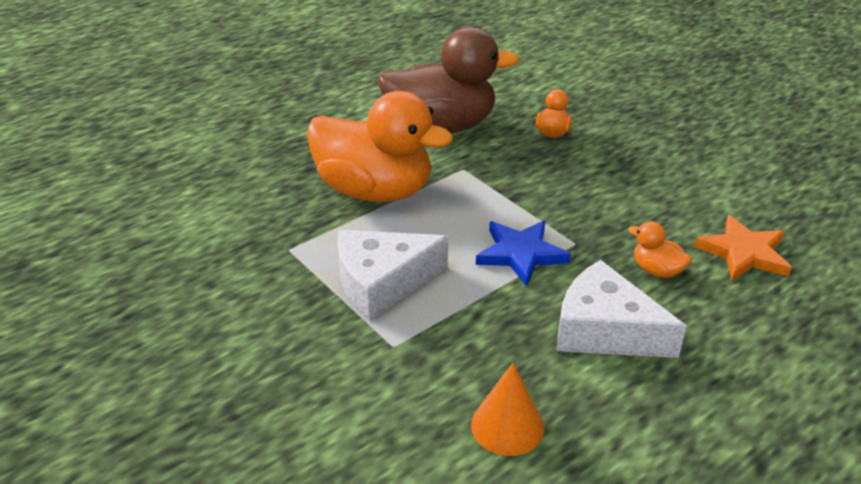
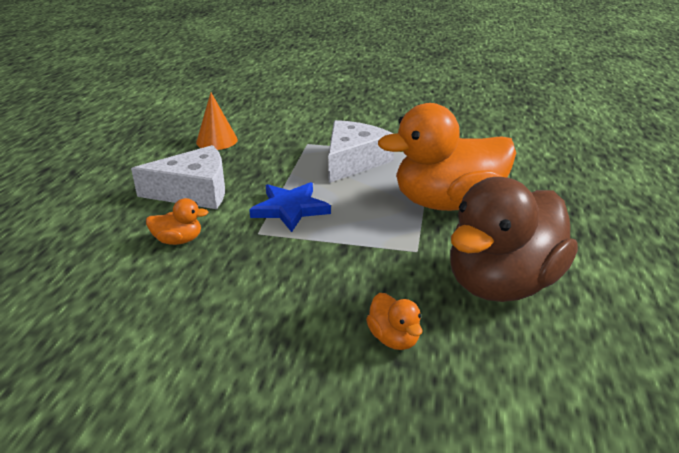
camera: 140 degrees right, 5 degrees down
orange star [694,215,792,281] -> none

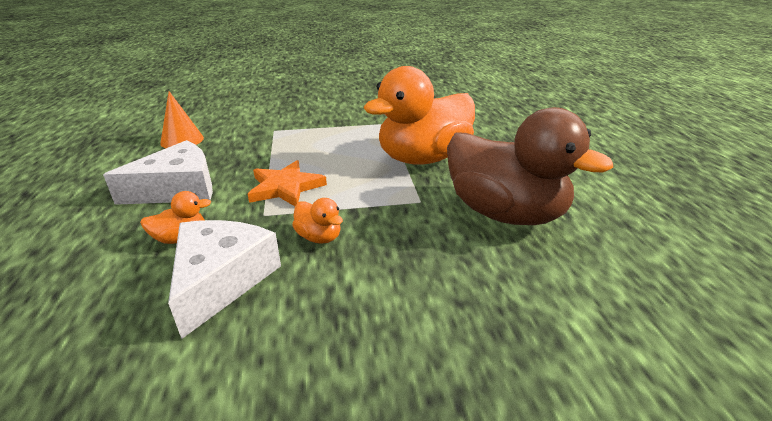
camera: 20 degrees left, 0 degrees up
blue star [249,182,331,232] -> orange star [248,160,327,206]
white cheese [328,120,394,183] -> white cheese moved to [168,220,281,339]
orange duck [366,293,423,350] -> orange duck moved to [292,198,343,244]
brown duck [450,177,578,302] -> brown duck turned 75 degrees counterclockwise [447,107,613,225]

